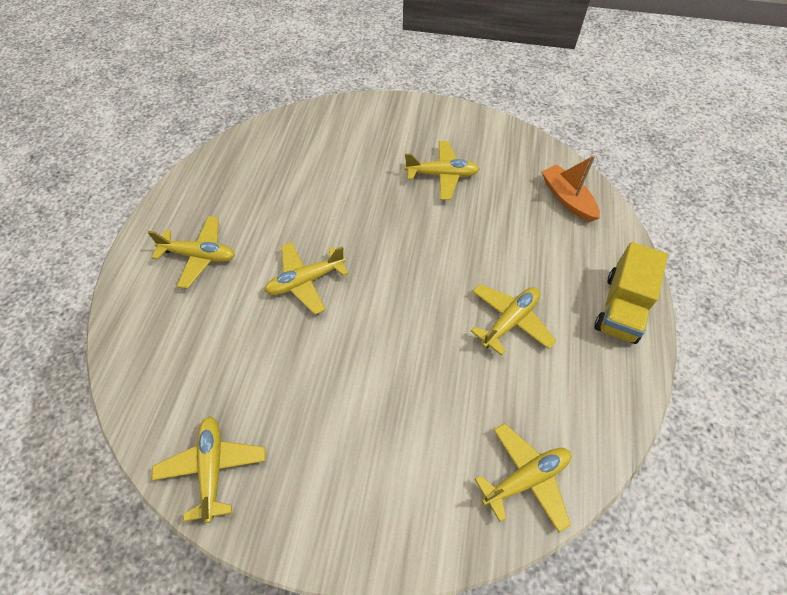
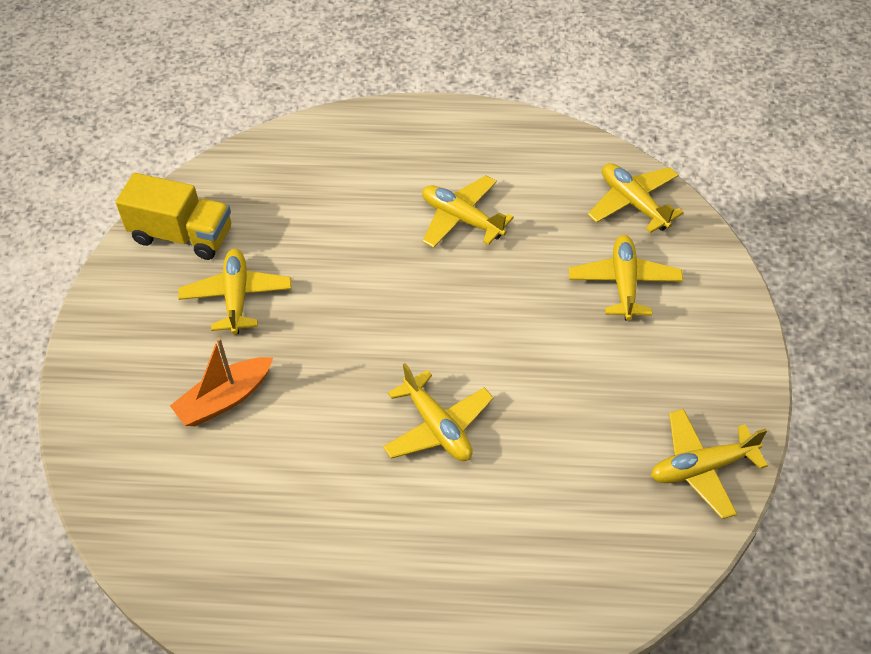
camera: 95 degrees left, 5 degrees down
yellow plane [148,216,235,289] -> yellow plane moved to [569,235,683,321]
orange boat [541,155,600,222] -> orange boat moved to [170,337,273,426]
yellow truck [595,242,668,344] -> yellow truck moved to [116,173,231,260]

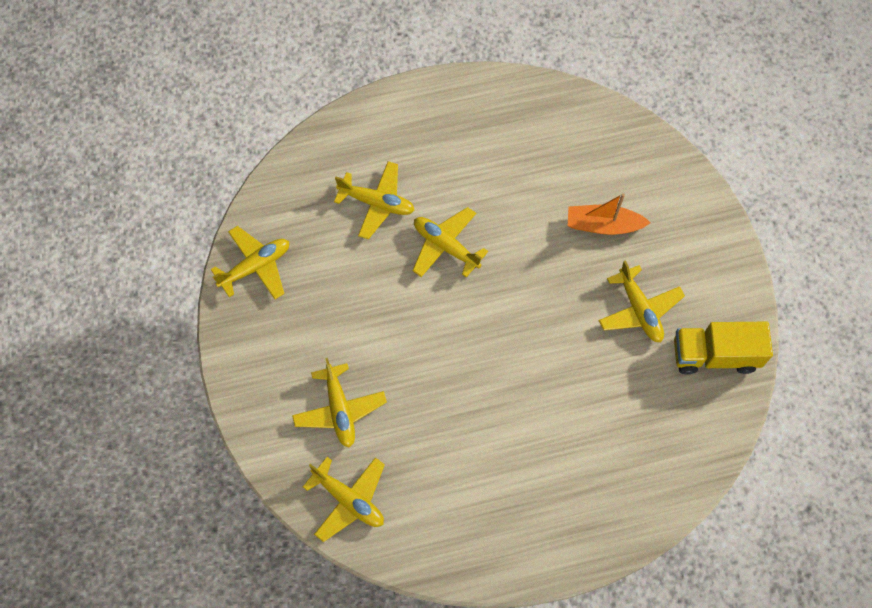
camera: 160 degrees right, 15 degrees up
orange boat [170,337,273,426] -> orange boat turned 120 degrees counterclockwise [568,193,651,235]
yellow plane [422,175,514,248] -> yellow plane moved to [334,161,415,240]

